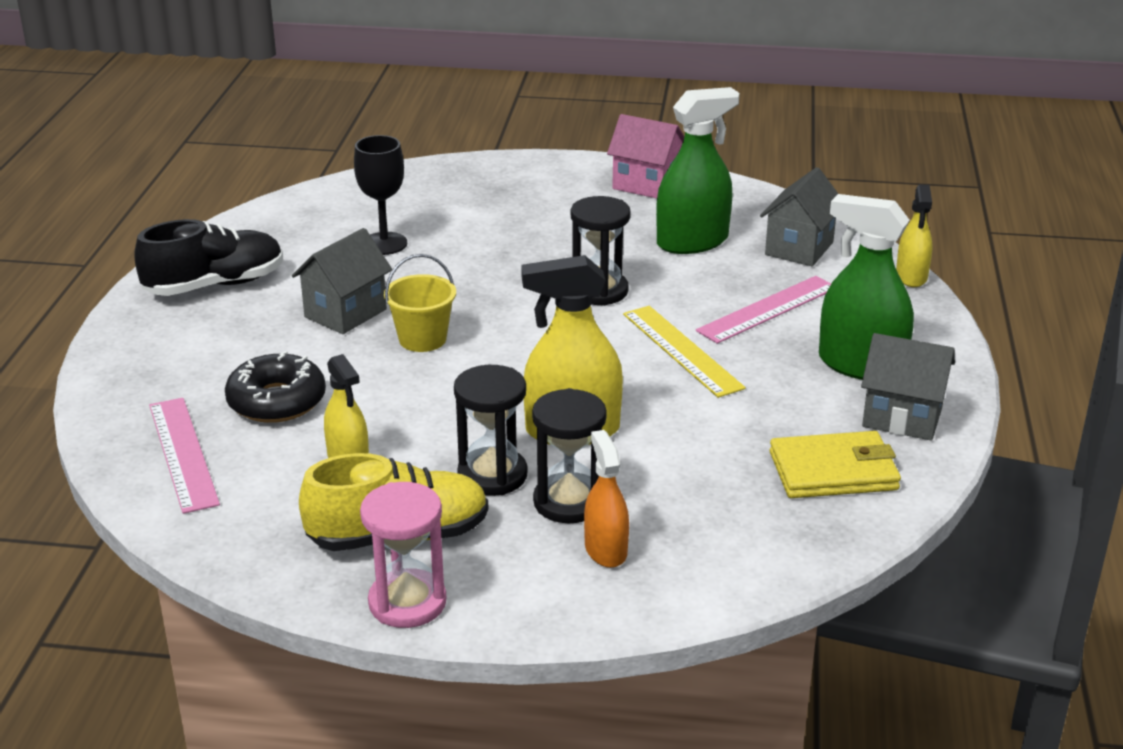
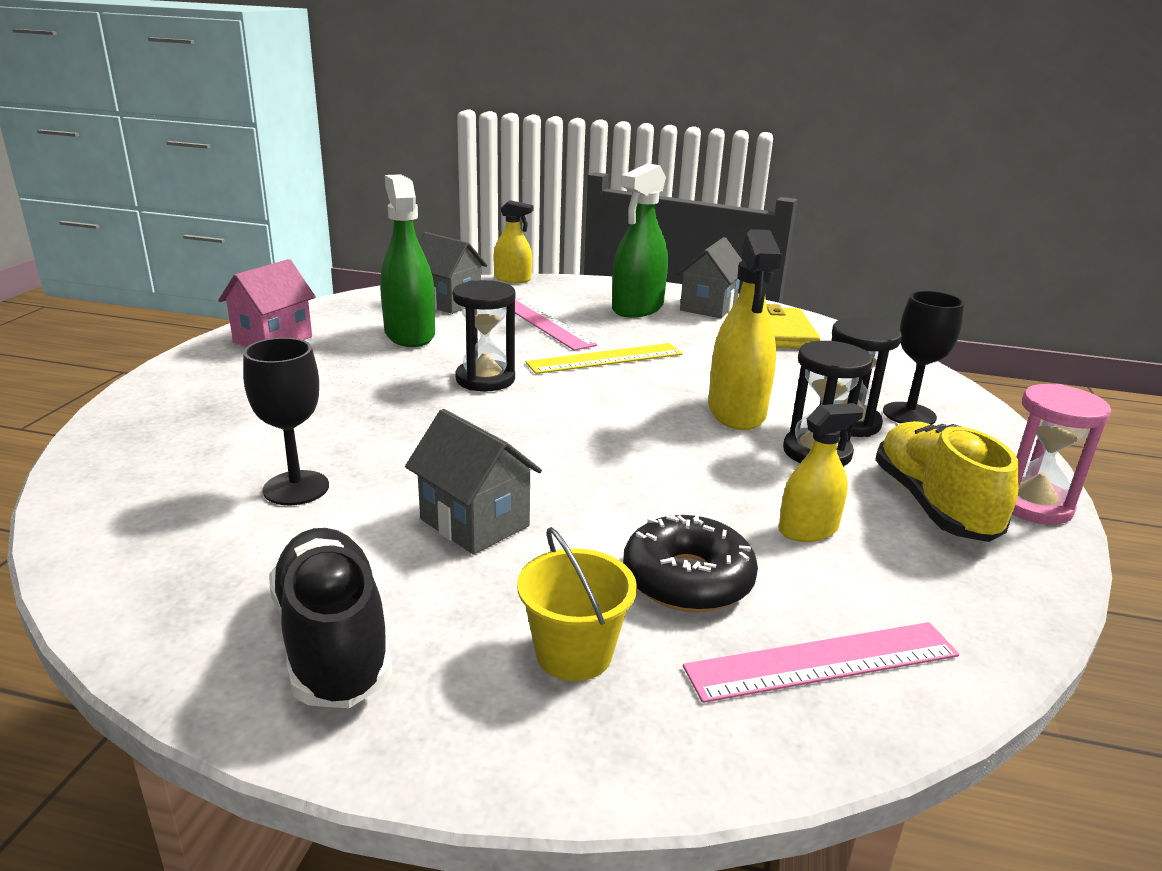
camera: 85 degrees left, 5 degrees down
yellow bucket [384,254,456,352] -> yellow bucket moved to [517,527,637,681]
orange spray bottle [584,430,629,568] -> black goblet [883,291,965,424]

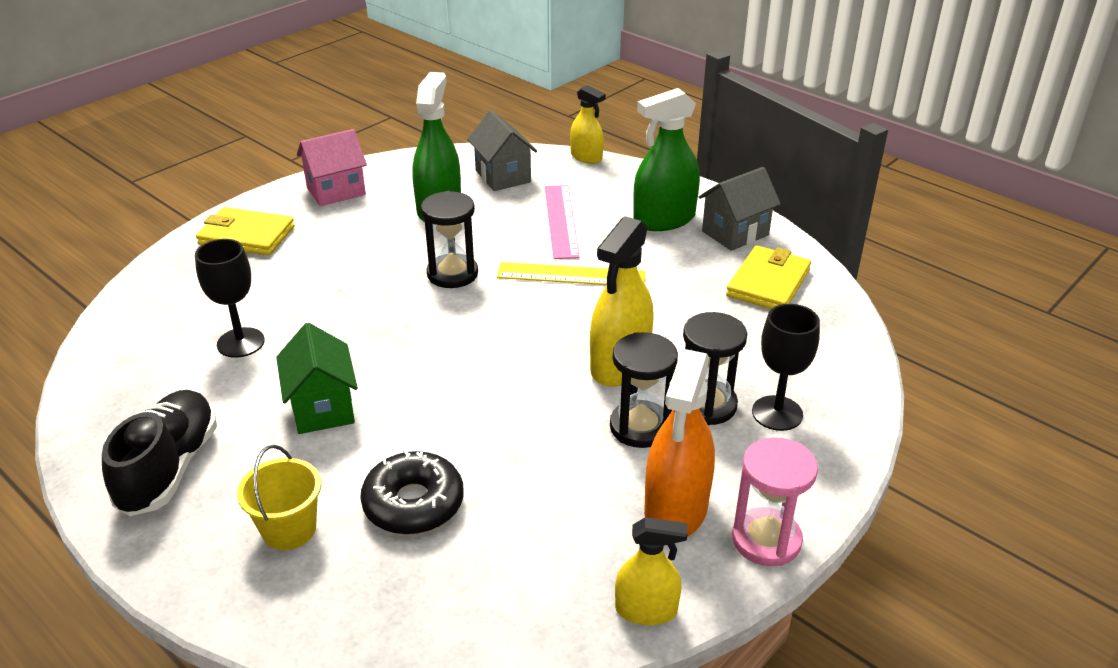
camera: 30 degrees right, 10 degrees up
grey house [405,409,542,555] -> green house [276,323,358,434]
pink ruler [683,622,959,703] -> none
yellow spray bottle [779,403,864,542] -> yellow spray bottle moved to [615,517,688,625]
yellow shoe [875,421,1019,542] -> orange spray bottle [644,349,715,537]
none -> yellow wallet [196,207,295,255]

